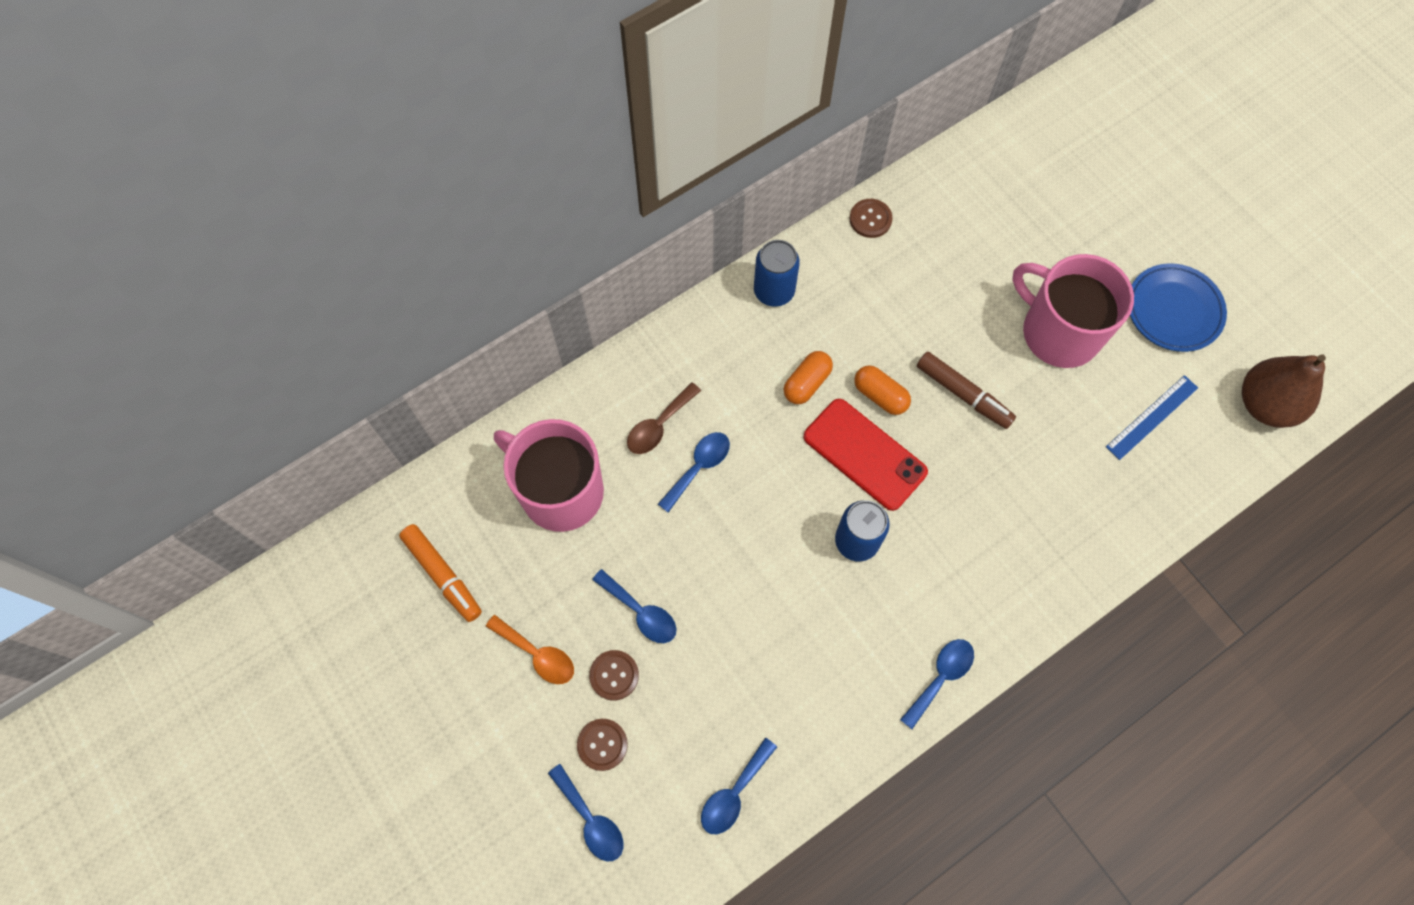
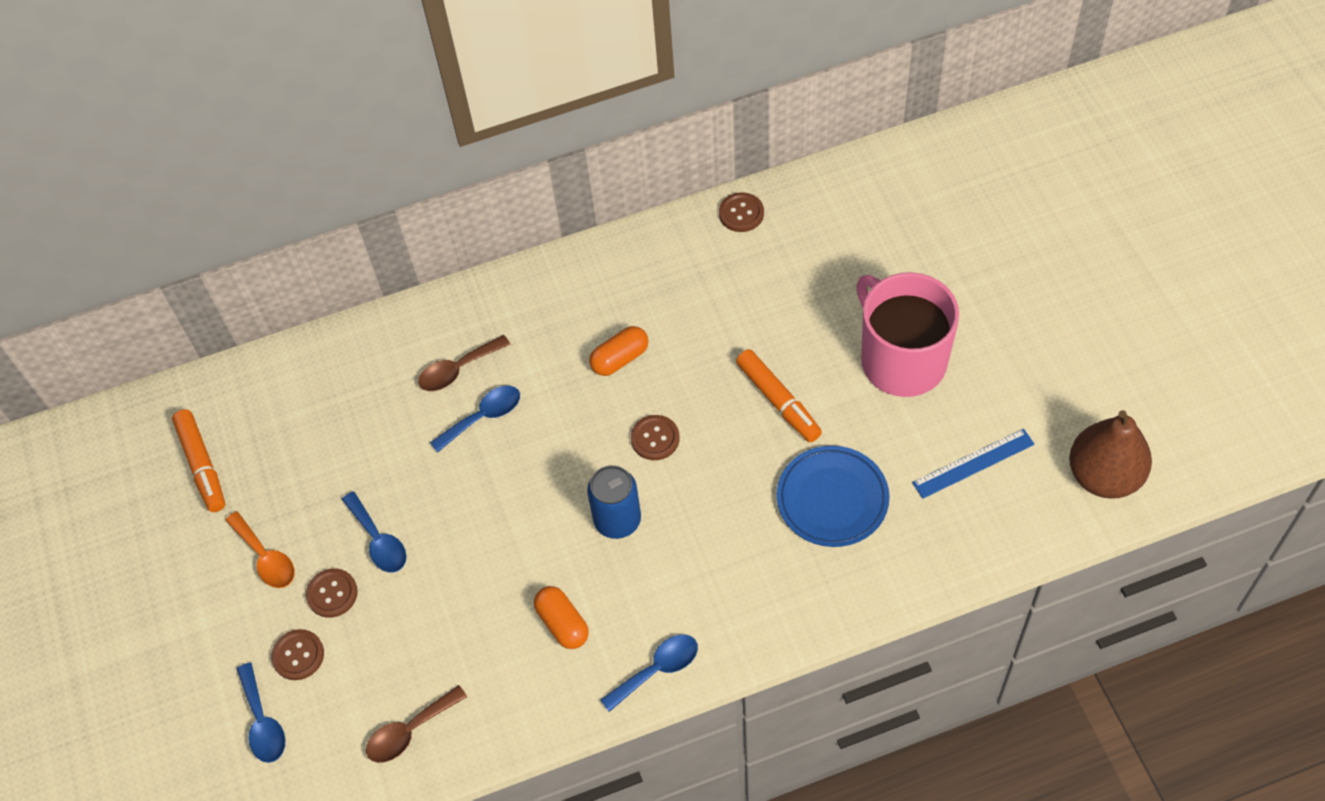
camera: 20 degrees right, 10 degrees down
pink mug [494,419,604,532] -> none
blue spoon [701,738,777,834] -> brown spoon [366,685,467,763]
blue can [754,240,800,307] -> none
red phone [804,399,928,511] -> brown button [631,415,680,460]
orange capsule [854,365,911,415] -> orange capsule moved to [534,586,589,649]
brown marker [917,352,1016,429] -> orange marker [736,349,822,442]
blue plate [1130,263,1227,352] -> blue plate moved to [777,446,890,547]

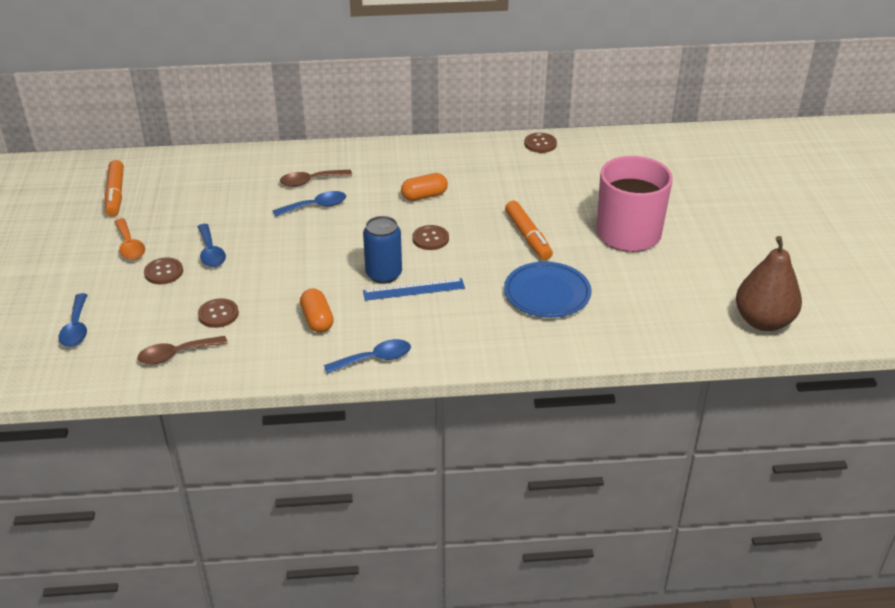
camera: 10 degrees right, 20 degrees down
brown button [271,629,324,680] -> brown button moved to [198,298,239,328]
blue ruler [912,429,1035,499] -> blue ruler moved to [363,278,465,301]

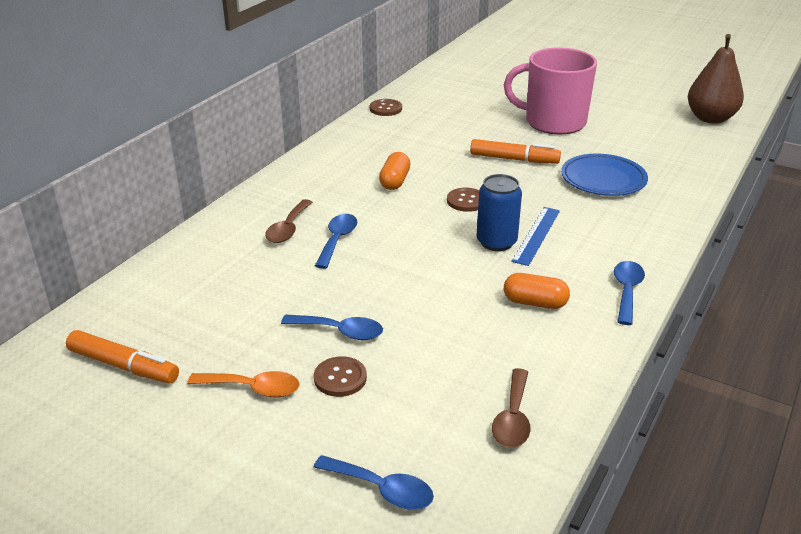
camera: 55 degrees left, 5 degrees down
brown button [198,298,239,328] -> none

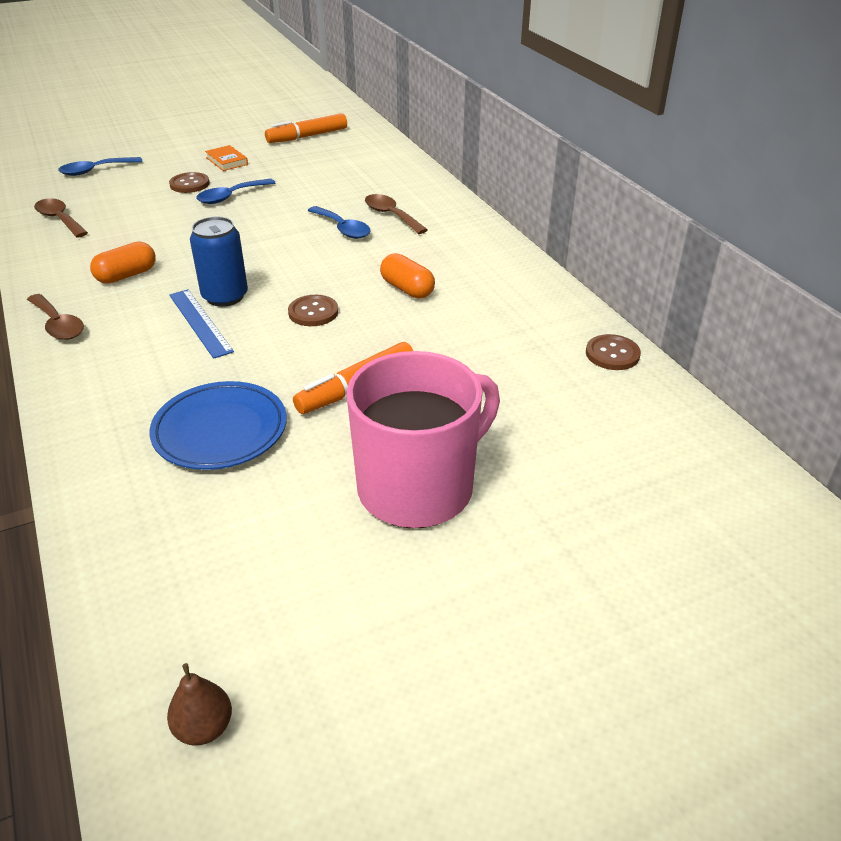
camera: 125 degrees right, 5 degrees up
orange spoon [187,371,299,397] -> orange book [205,145,248,171]
blue spoon [614,261,645,325] -> brown spoon [27,294,84,340]
brown pear [688,34,744,124] -> brown pear [167,663,232,746], size x0.46

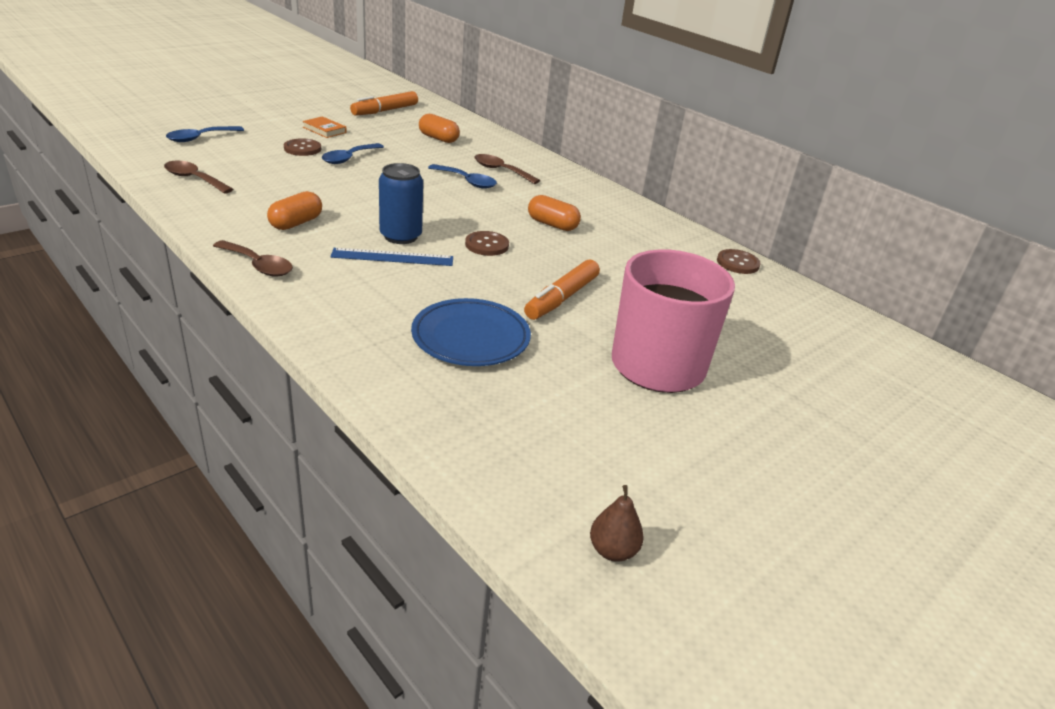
camera: 20 degrees left, 5 degrees down
blue ruler [169,289,234,359] -> blue ruler turned 45 degrees counterclockwise [330,248,453,266]
none -> orange capsule [419,114,460,143]

